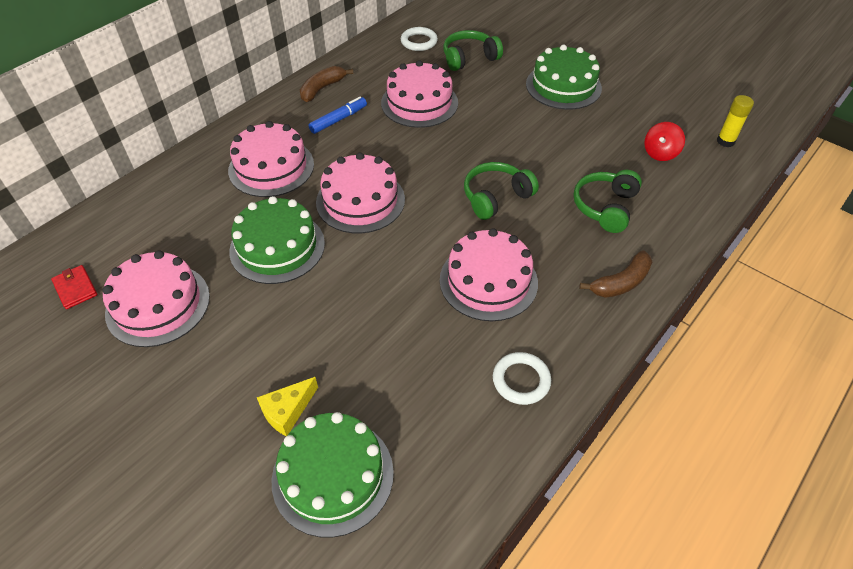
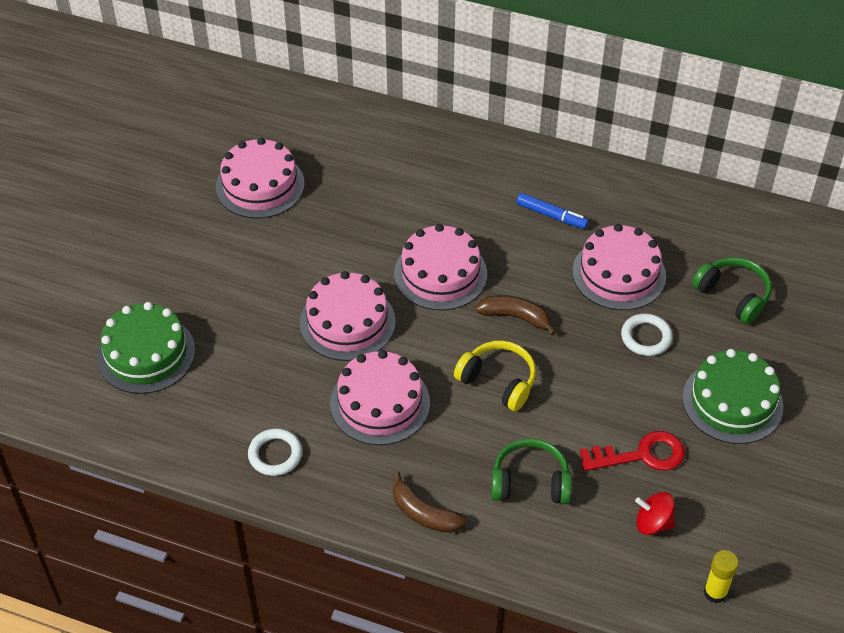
camera: 70 degrees right, 0 degrees up
red wallet [51,265,97,309] -> none
pink cake [228,121,314,197] -> pink cake moved to [300,271,396,361]
green cake [229,196,325,284] -> none
yellow cheese [257,377,318,436] -> none
brown banana [300,66,353,102] -> brown banana moved to [476,295,556,335]
white ring [401,27,438,51] -> white ring moved to [621,313,673,356]
green headphones [464,162,539,220] -> yellow headphones [454,341,536,411]
none -> red key [580,431,685,471]

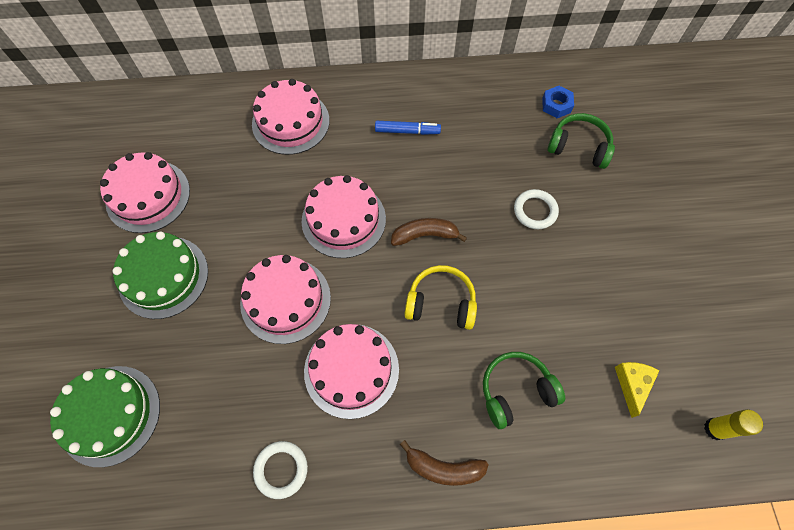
camera: 25 degrees left, 15 degrees up
pink cake [572,224,666,310] -> pink cake moved to [252,79,330,155]
red key [580,431,685,471] -> none
red spinning top [635,492,675,535] -> yellow cheese [615,362,660,418]
green cake [682,349,784,444] -> green cake moved to [113,232,208,319]
none -> blue nut [542,86,574,118]

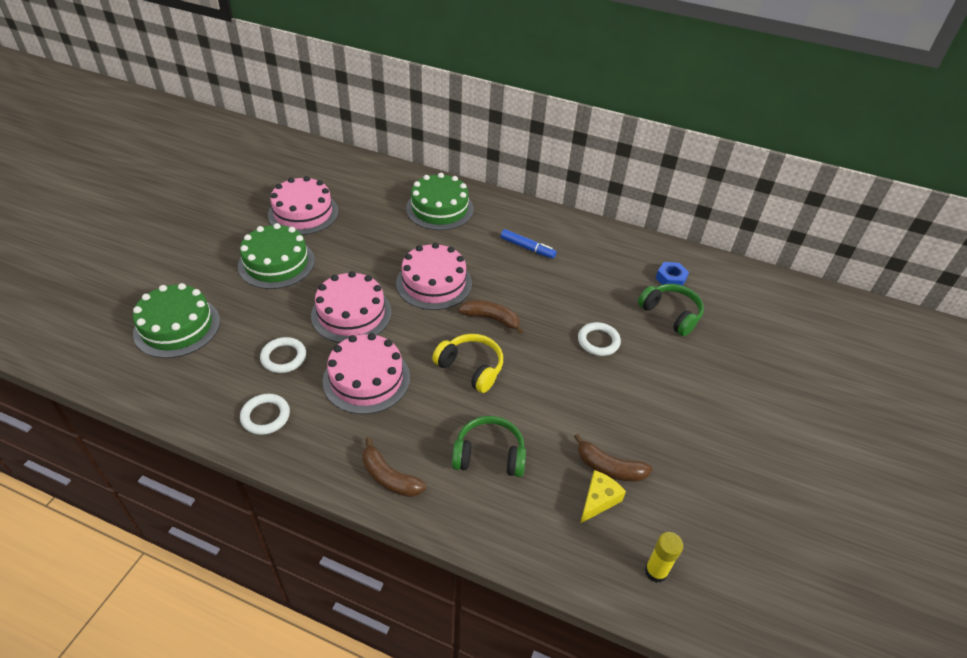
camera: 25 degrees right, 20 degrees down
pink cake [252,79,330,155] -> green cake [406,173,474,230]
none -> white ring [260,337,306,373]
none -> brown banana [574,434,652,482]

